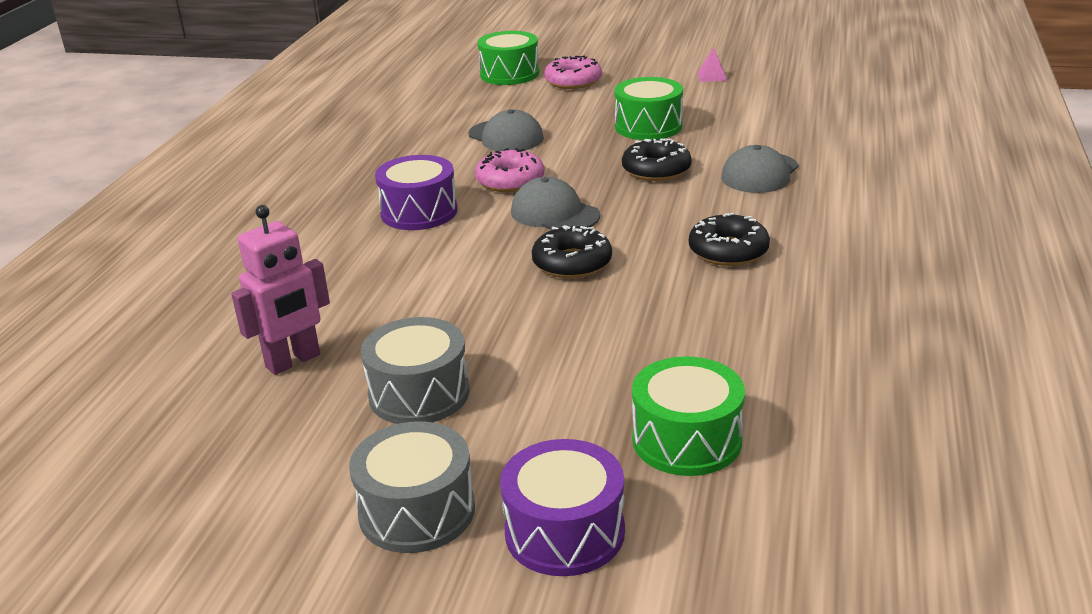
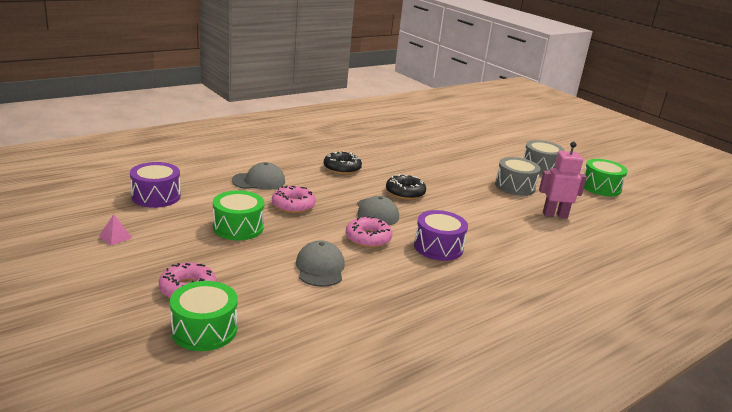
camera: 145 degrees left, 5 degrees down
purple drum [500,439,625,576] -> purple drum moved to [130,162,181,208]
black donut [622,138,692,181] -> pink donut [272,185,316,213]
green drum [632,356,745,476] -> green drum moved to [584,159,628,196]

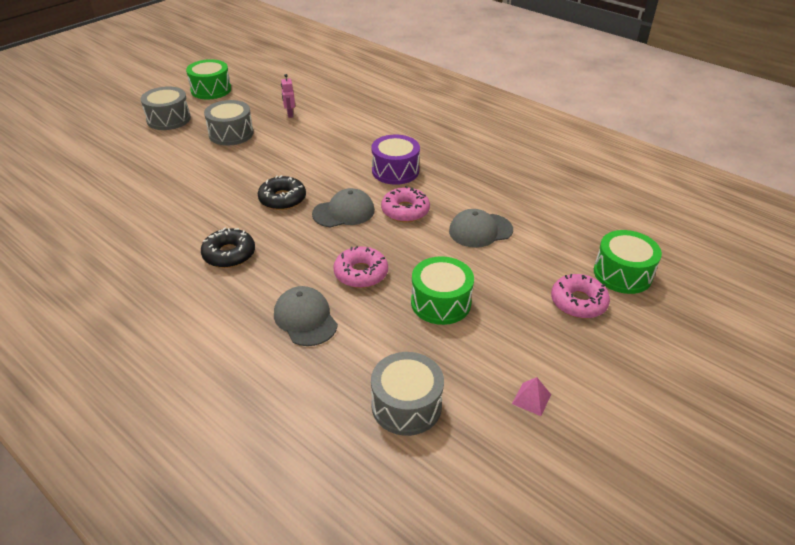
camera: 100 degrees left, 15 degrees up
purple drum [130,162,181,208] -> grey drum [371,352,444,436]
pink robot [539,142,587,218] -> pink robot [281,74,295,118], size x0.56

